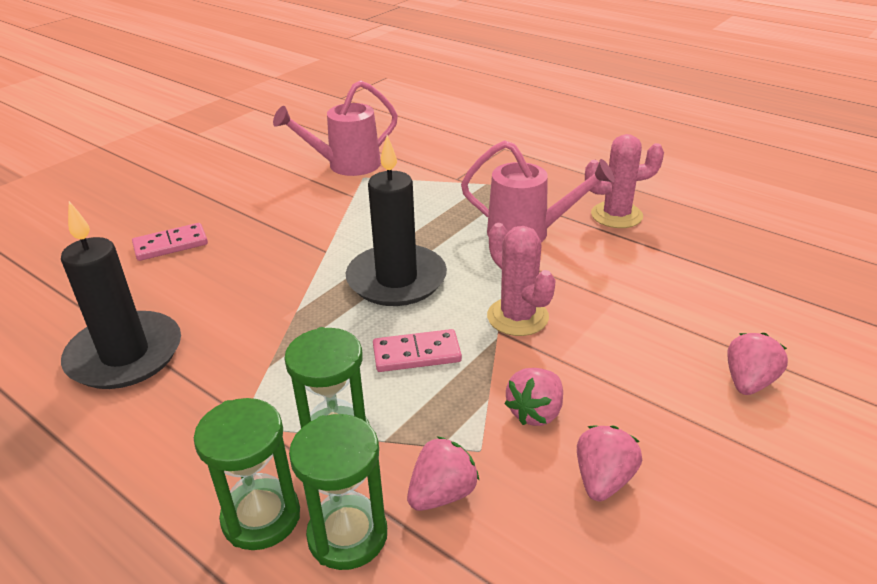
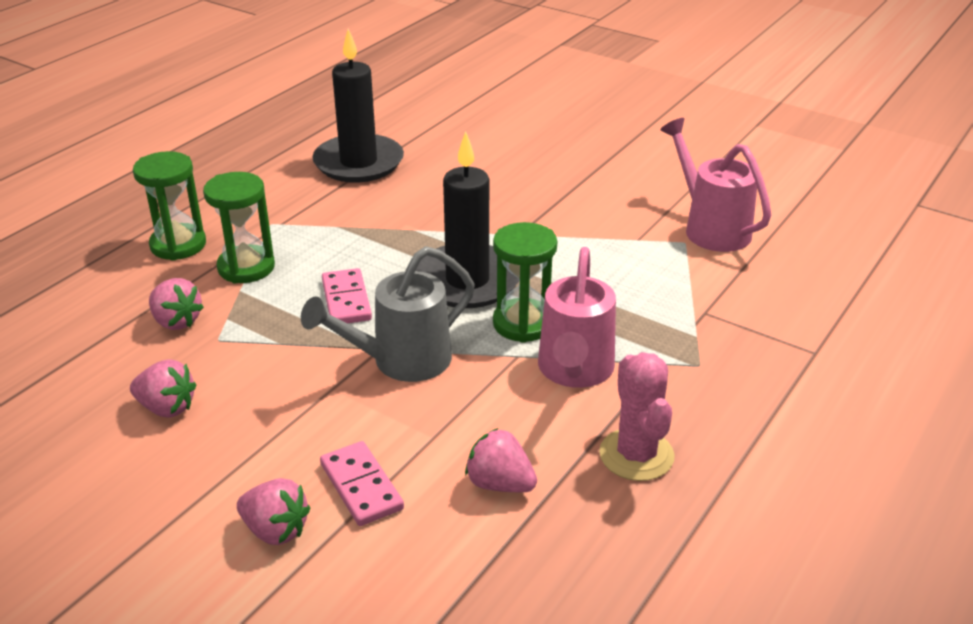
camera: 85 degrees right, 0 degrees up
pink domino [132,223,208,261] -> pink domino moved to [320,441,404,526]
green hourglass [289,414,387,570] -> green hourglass moved to [493,222,557,343]
pink cactus [487,223,556,336] -> grey watering can [301,246,475,382]
pink strawberry [505,368,563,426] -> pink strawberry moved to [465,428,537,492]

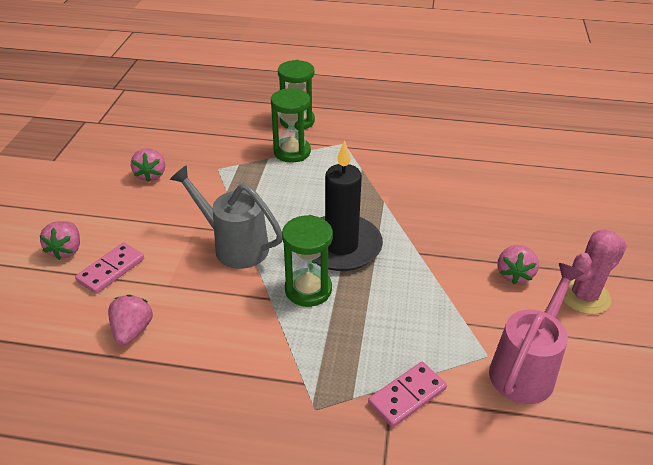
camera: 65 degrees right, 5 degrees up
pink strawberry [149,278,204,330] -> pink strawberry moved to [498,245,539,284]
black candle [312,29,404,182] -> none
pink domino [322,268,372,324] -> pink domino moved to [368,362,447,427]
pink watering can [538,247,616,388] -> none
pink cactus [599,352,675,481] -> pink cactus moved to [563,229,627,314]

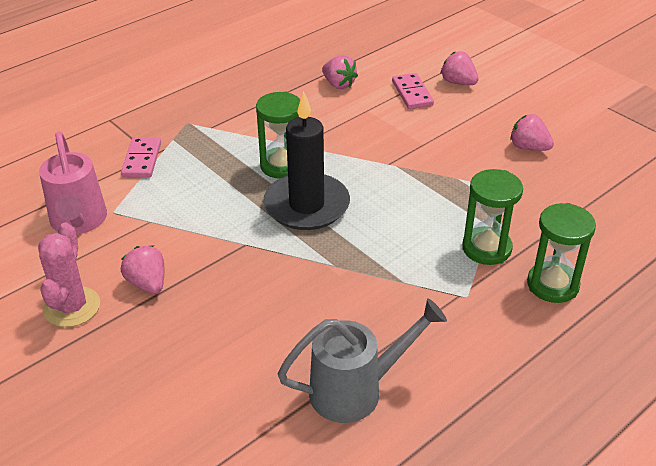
camera: 130 degrees right, 0 degrees up
grey watering can [170,165,282,269] -> grey watering can moved to [278,299,447,423]

